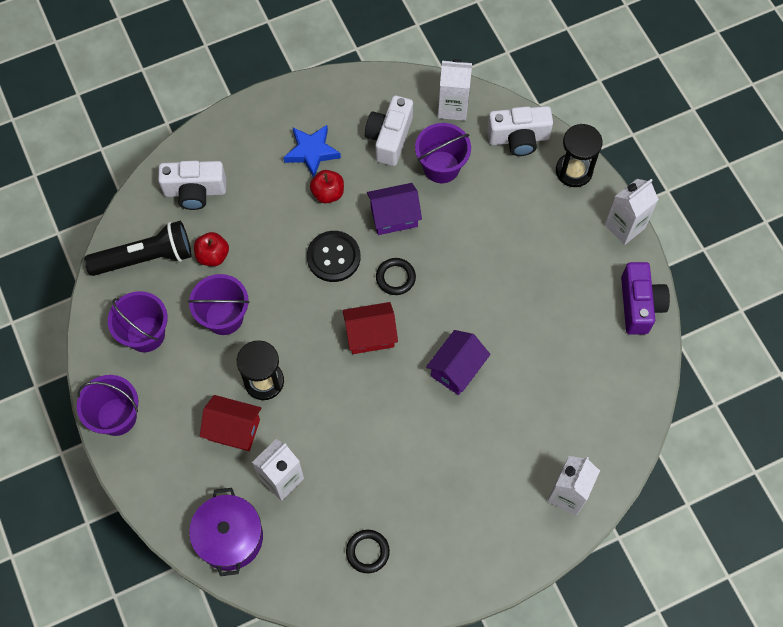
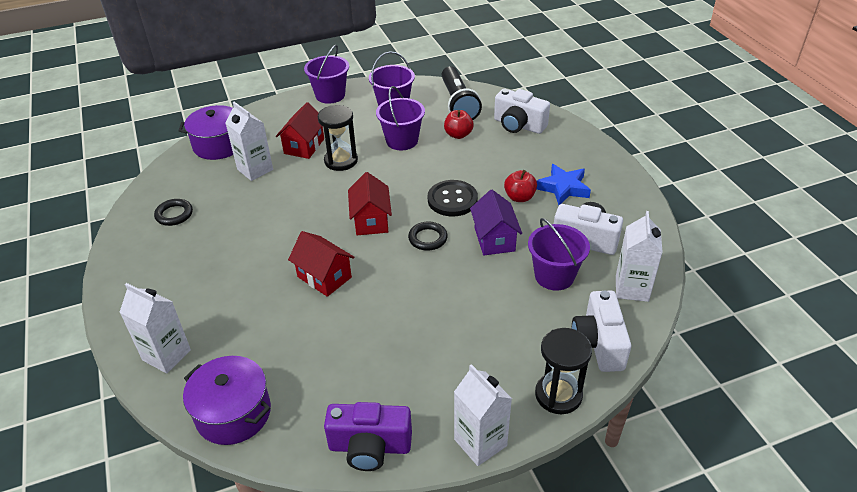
camera: 95 degrees right, 25 degrees down
white camera [158,161,226,210] -> white camera turned 60 degrees counterclockwise [494,89,550,134]
purple house [426,330,490,395] -> red house [288,231,355,297]
none -> purple pot [183,356,271,445]

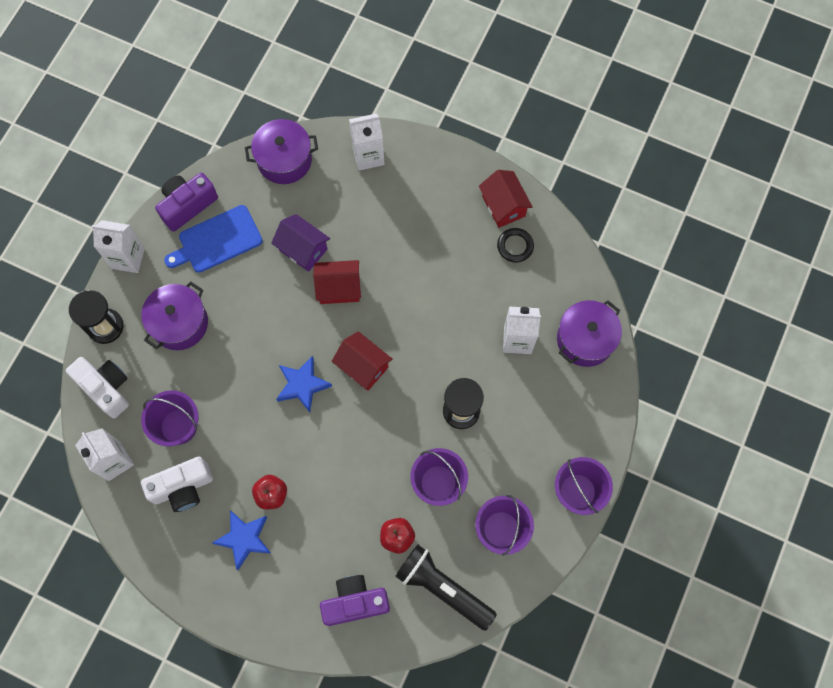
camera: 135 degrees right, 30 degrees up
red house [276,102,324,159] -> red house moved to [479,170,533,228]
black ring [408,222,448,251] -> blue star [276,356,332,412]
black button [428,180,478,216] -> none
purple house [470,190,522,255] -> purple house moved to [271,214,330,272]
white camera [494,89,550,134] -> purple camera [320,575,390,626]
none -> purple pot [141,282,208,350]
none -> blue cutting board [164,205,263,273]

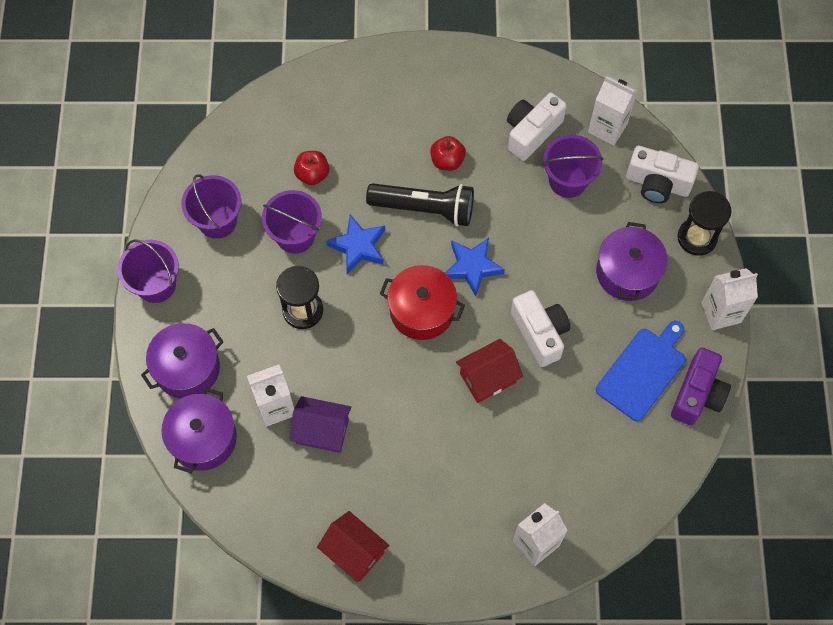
camera: 155 degrees right, 5 degrees down
blue star [212,510,272,570] -> blue star moved to [326,215,385,274]
purple pot [245,119,318,184] -> purple pot moved to [141,323,223,399]
purple house [271,214,330,272] -> purple house moved to [290,396,351,453]
purple camera [320,575,390,626] -> none
red house [332,331,393,390] -> red pot [380,265,465,340]
black flashlight [395,545,497,631] -> black flashlight moved to [366,183,474,227]
black ring [497,228,534,263] -> none
none -> white camera [511,290,570,367]

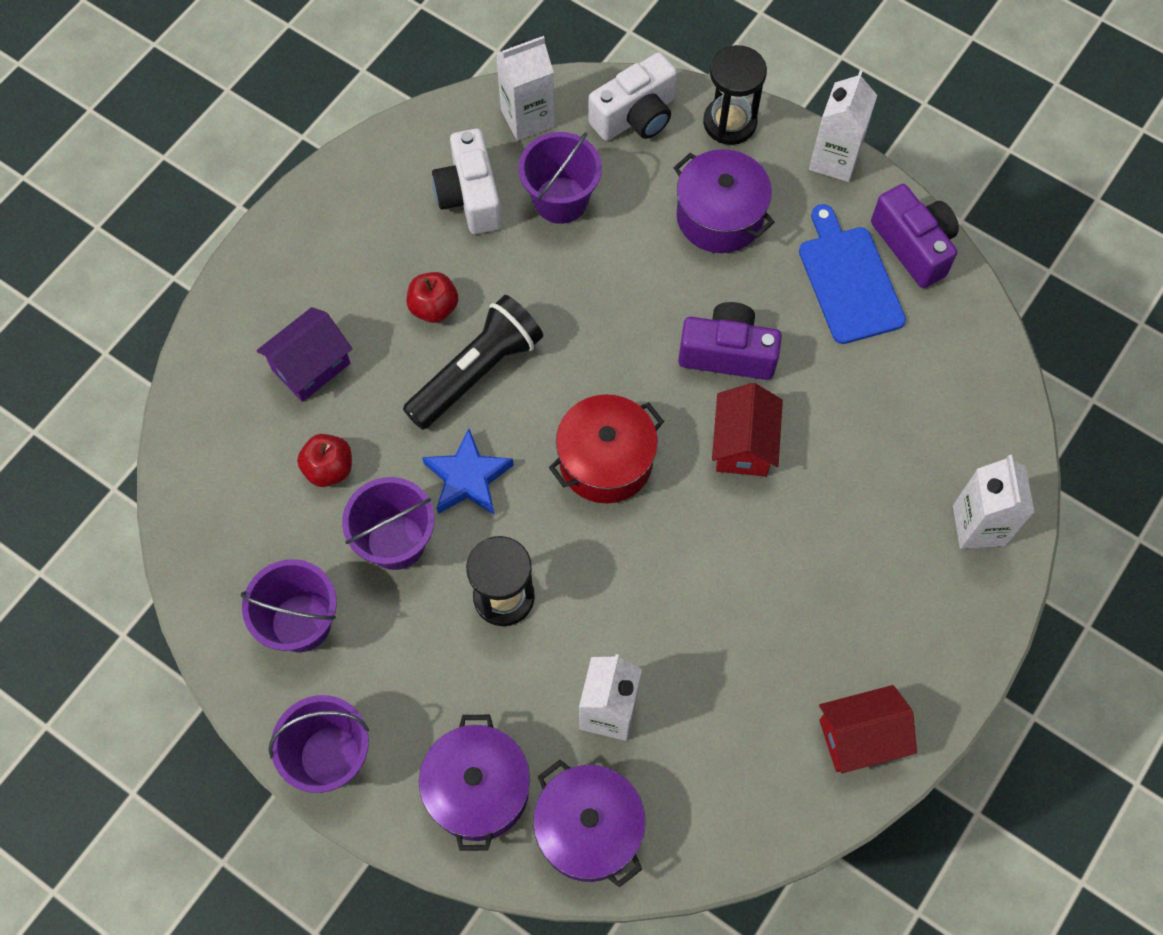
camera: 55 degrees left, 0 degrees up
purple house [290,396,351,453] -> purple house moved to [257,307,352,402]
blue star [445,238,505,296] -> none
white camera [511,290,570,367] -> purple camera [678,302,782,380]

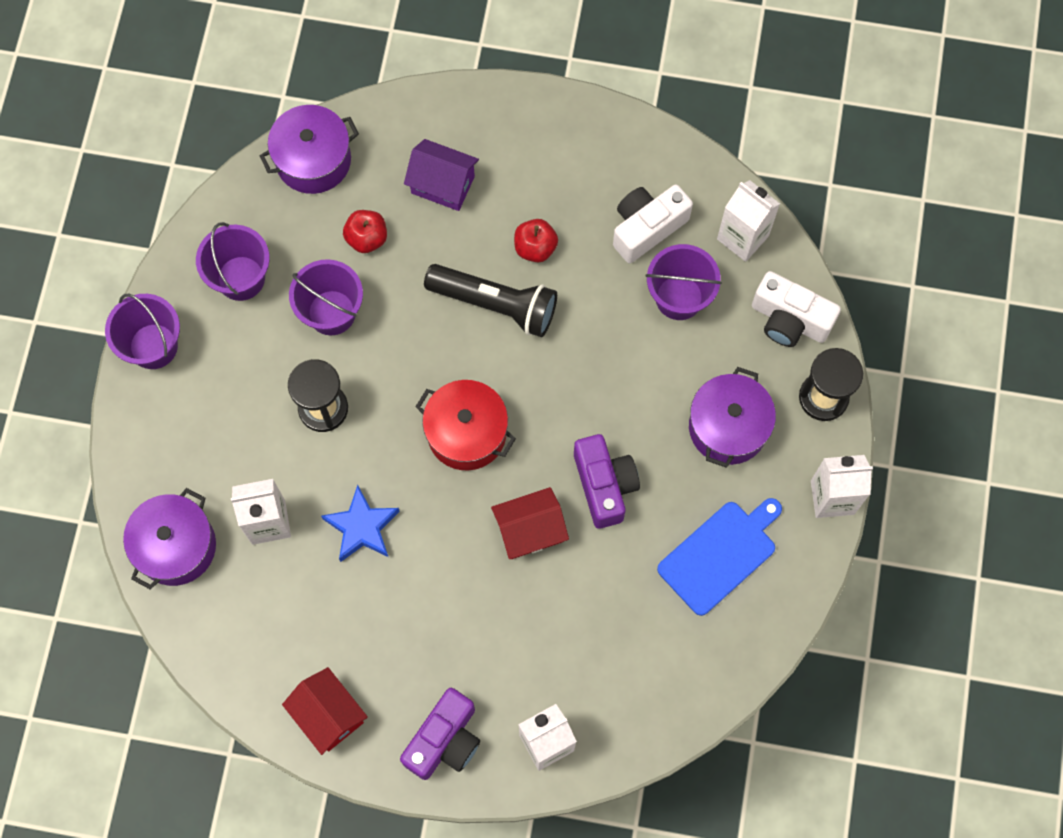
camera: 65 degrees right, 5 degrees up
purple pot [419,715,530,851] -> purple pot moved to [260,105,359,194]
blue star [422,429,514,514] -> blue star moved to [321,485,400,562]
purple camera [871,184,959,288] -> purple camera moved to [400,688,480,780]

